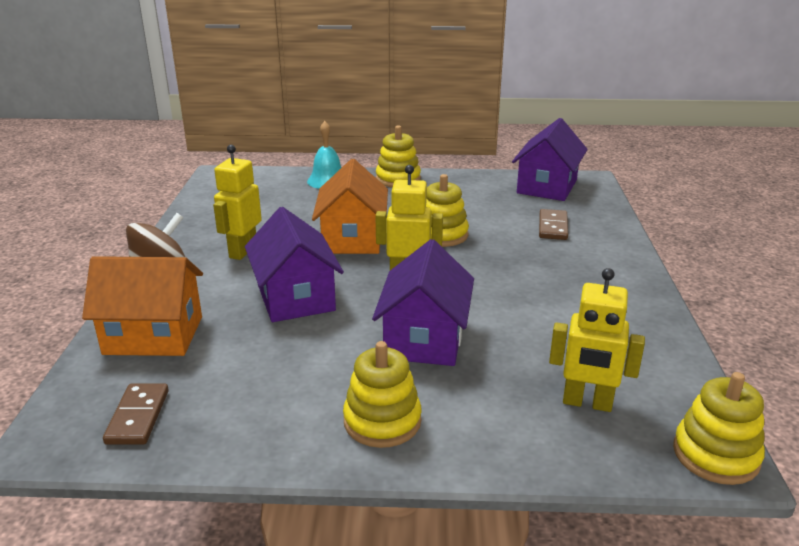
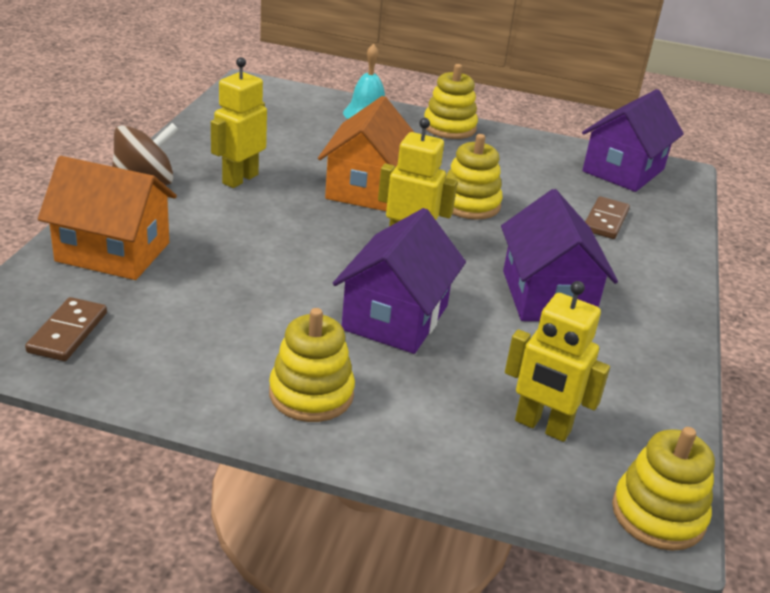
camera: 10 degrees right, 5 degrees up
purple house [245,207,344,322] -> purple house moved to [501,189,618,321]

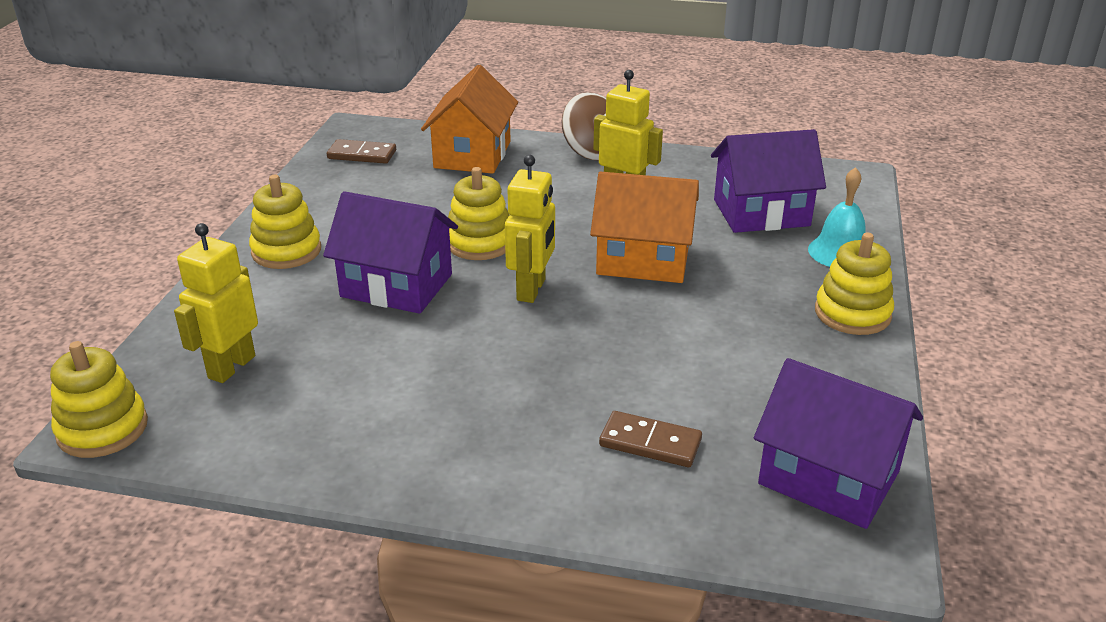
camera: 90 degrees right, 0 degrees up
yellow stacking toy [446,134,503,220] -> yellow stacking toy moved to [448,167,509,260]
purple house [501,189,618,321] -> purple house moved to [711,129,826,233]

